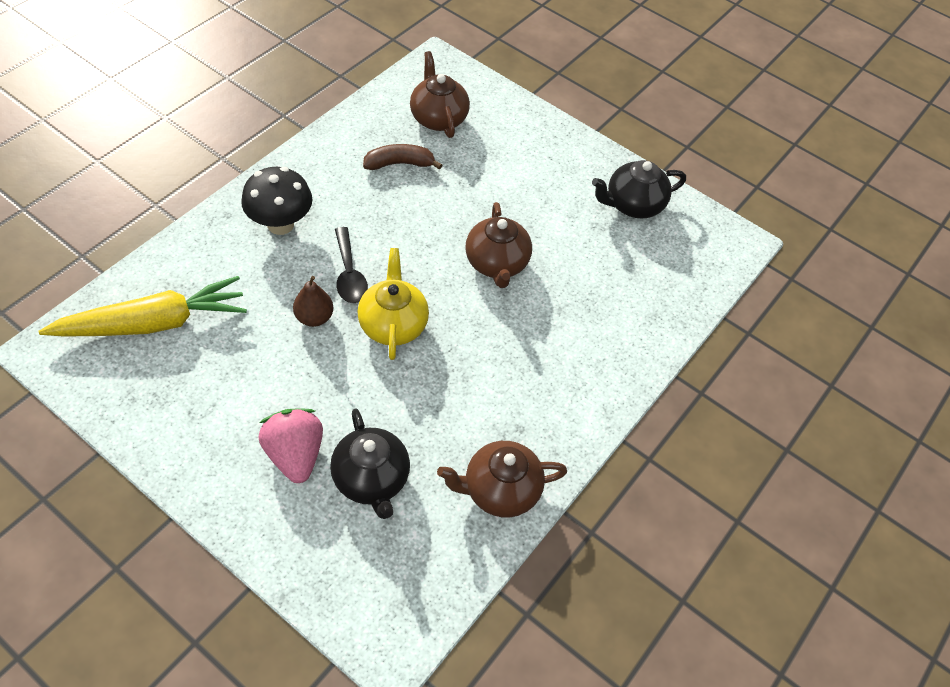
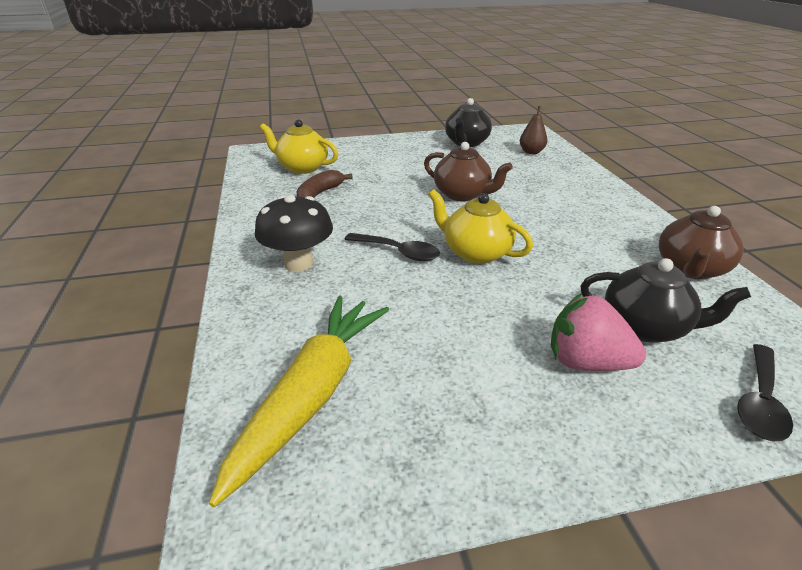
camera: 45 degrees left, 20 degrees down
brown pear [293,276,333,327] -> brown pear moved to [520,106,548,154]
brown teapot [410,51,470,138] -> yellow teapot [260,119,338,174]
none -> black spoon [737,344,793,442]

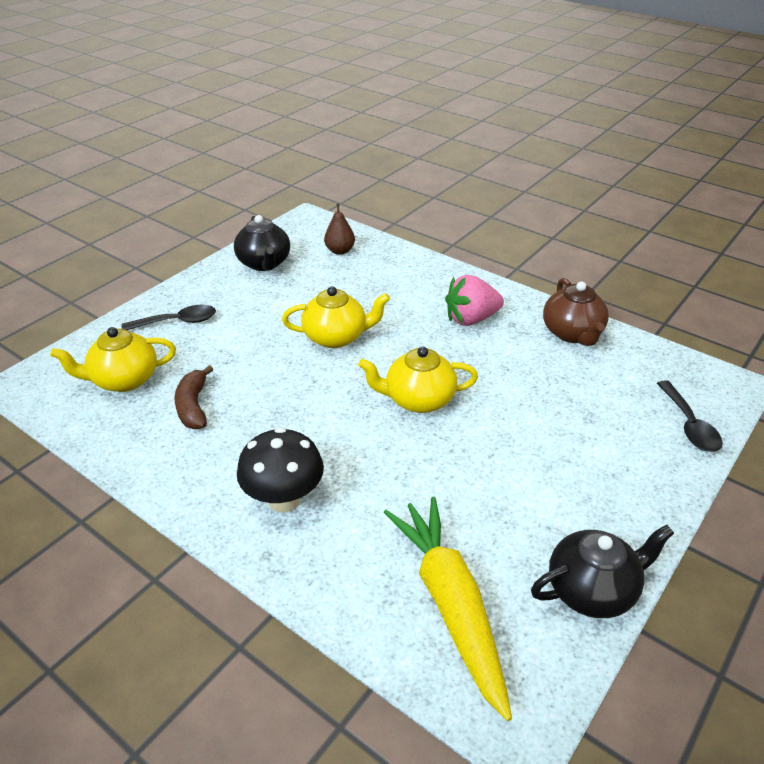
camera: 40 degrees left, 5 degrees up
black spoon [344,233,440,261] -> black spoon moved to [122,304,216,330]
brown teapot [424,142,513,201] -> yellow teapot [282,286,390,348]
pink strawberry [551,293,646,371] -> pink strawberry moved to [445,275,504,326]
black teapot [581,258,751,342] -> black teapot moved to [531,525,674,618]

